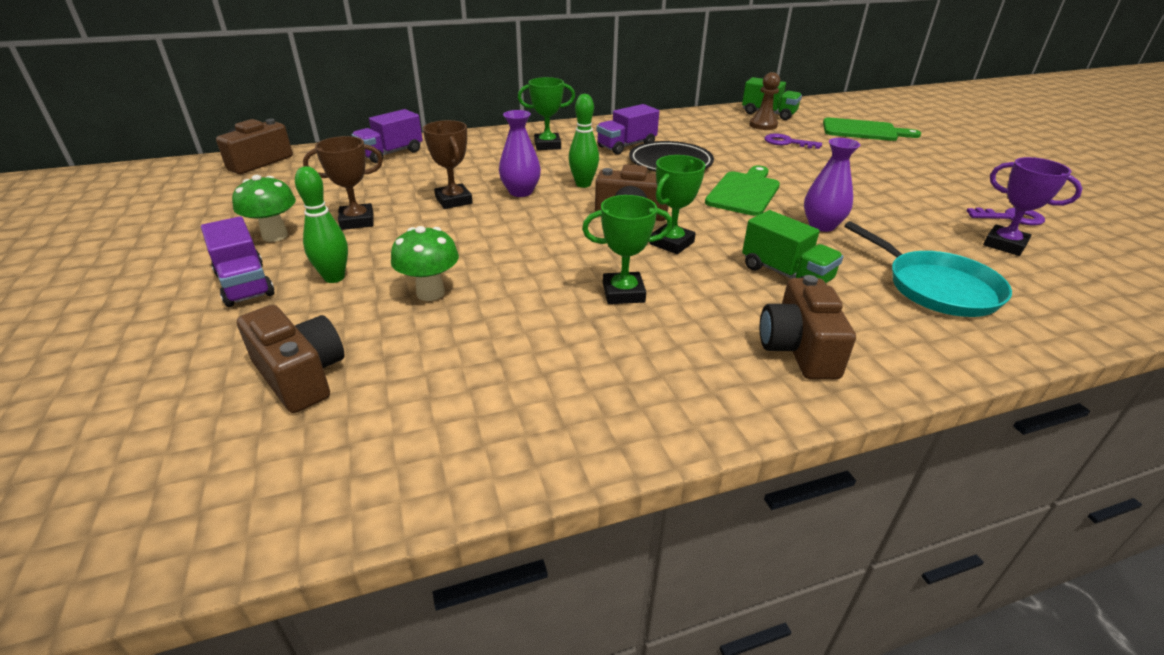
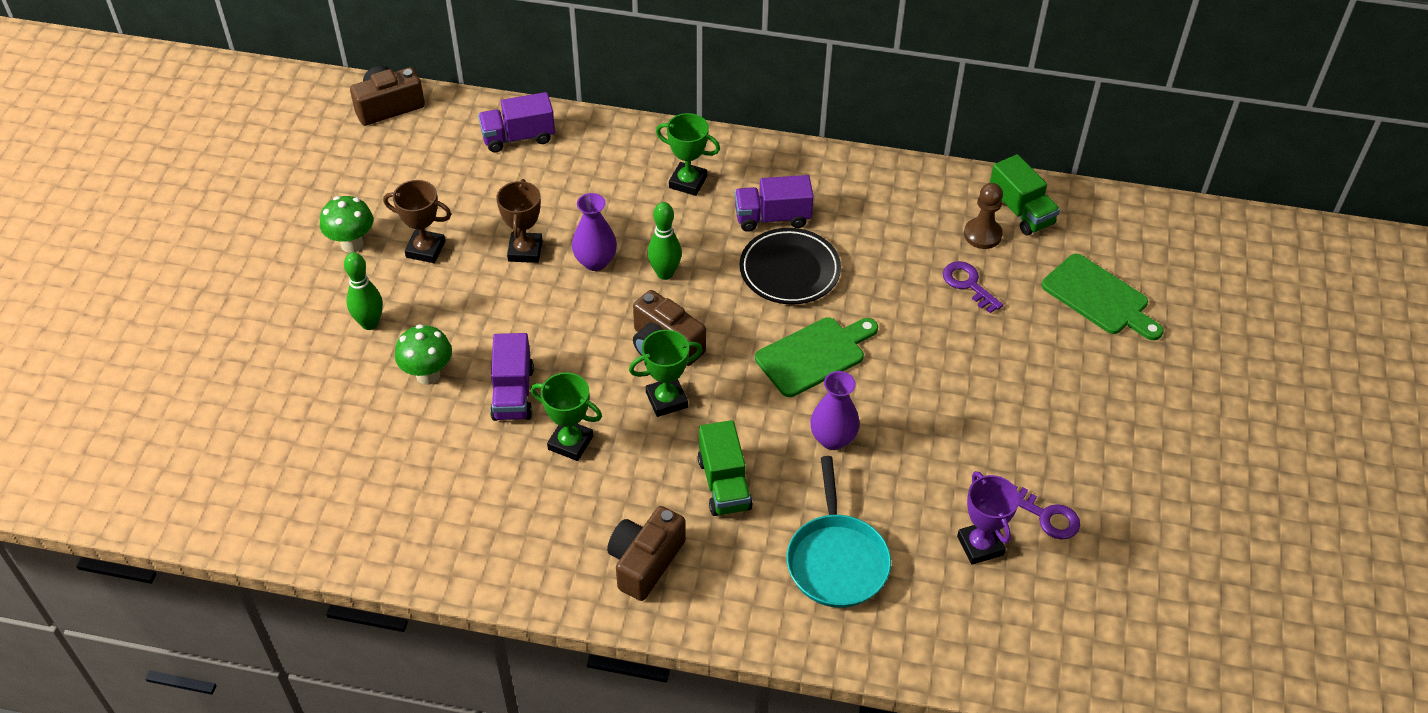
camera: 30 degrees right, 15 degrees up
purple truck [201,216,275,307] -> purple truck moved to [490,333,534,421]
brown camera [237,305,345,413] -> none

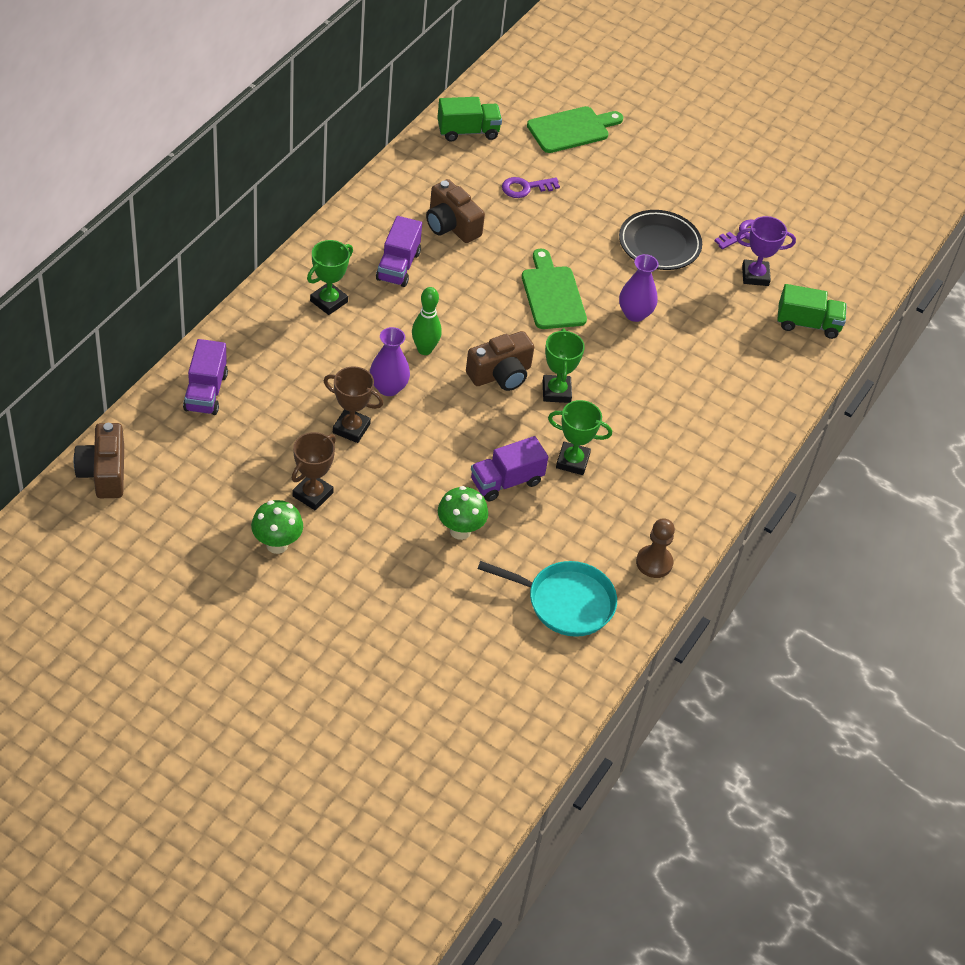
camera: 75 degrees left, 0 degrees up
green bowling pin [344,252,383,330] -> none
purple truck [490,333,534,421] -> purple truck turned 135 degrees clockwise [471,436,548,502]
green trophy [531,372,602,461] -> green trophy turned 60 degrees clockwise [548,400,612,475]
brown camera [607,506,685,601] -> brown camera moved to [426,179,485,243]
green truck [698,420,753,516] -> green truck moved to [777,284,847,339]
black plate [740,228,841,305] -> black plate moved to [619,210,702,270]
turquoise pan [787,456,891,608] -> turquoise pan moved to [478,561,617,637]
brown pawn [964,183,1003,249] -> brown pawn moved to [636,519,675,578]

